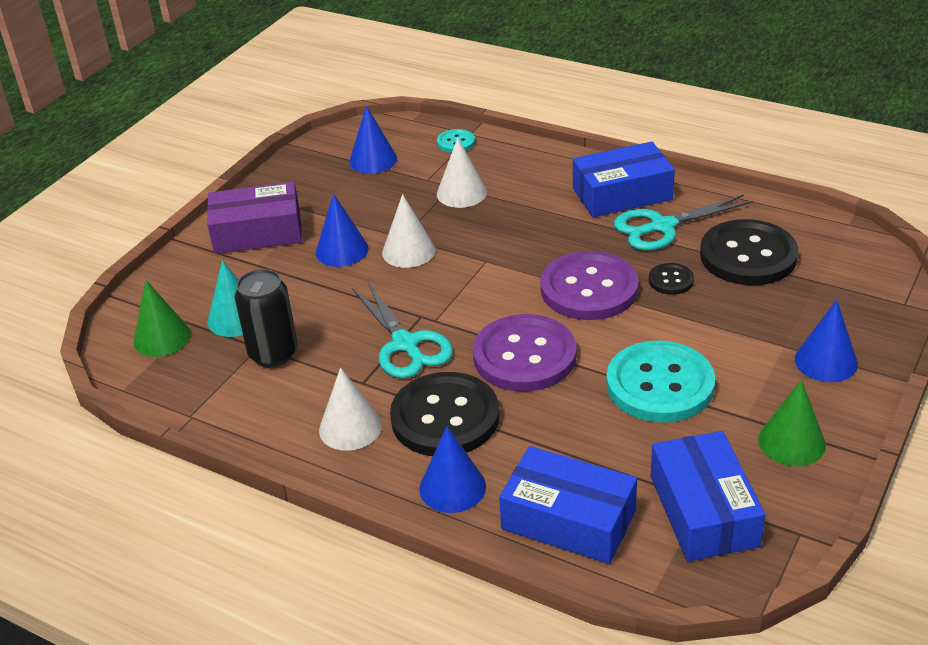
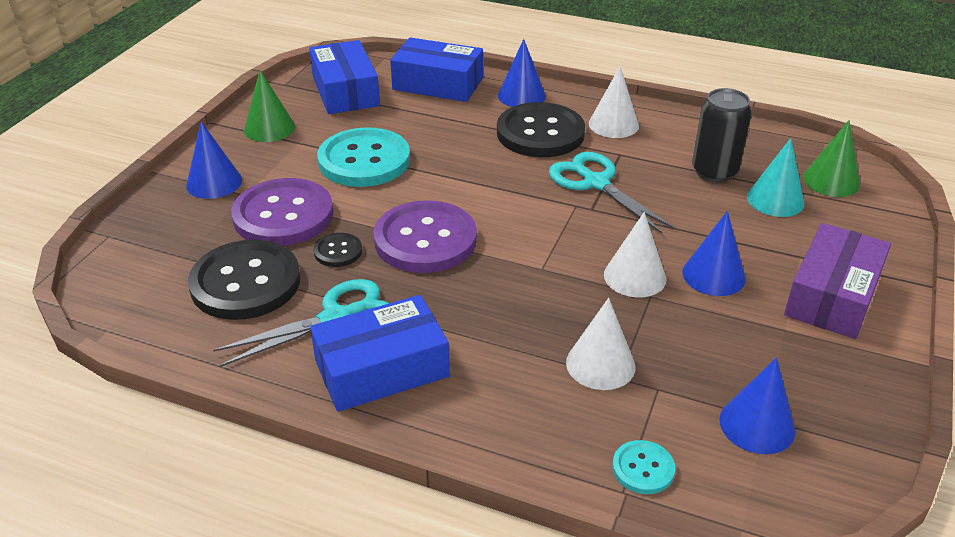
camera: 170 degrees right, 0 degrees up
purple box [207,182,302,254] -> purple box turned 45 degrees counterclockwise [784,223,891,339]
purple button [473,314,577,392] -> purple button moved to [231,178,333,246]

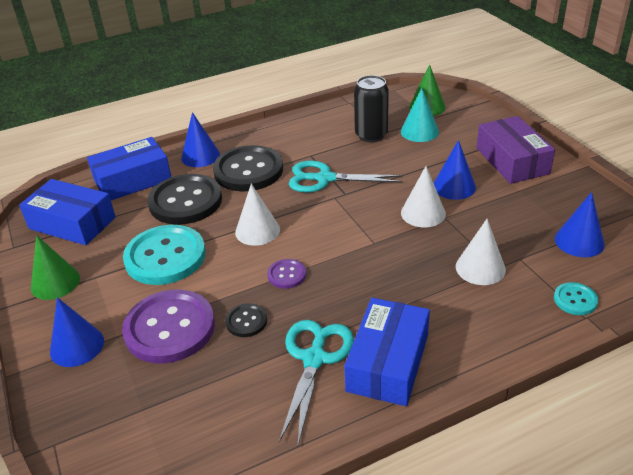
camera: 45 degrees left, 0 degrees up
black button [188,240,300,320] -> black button moved to [147,174,222,225]
purple button [373,200,477,273] -> purple button [267,259,306,289], size x0.46
white cone [589,66,639,138] -> white cone moved to [235,184,280,246]

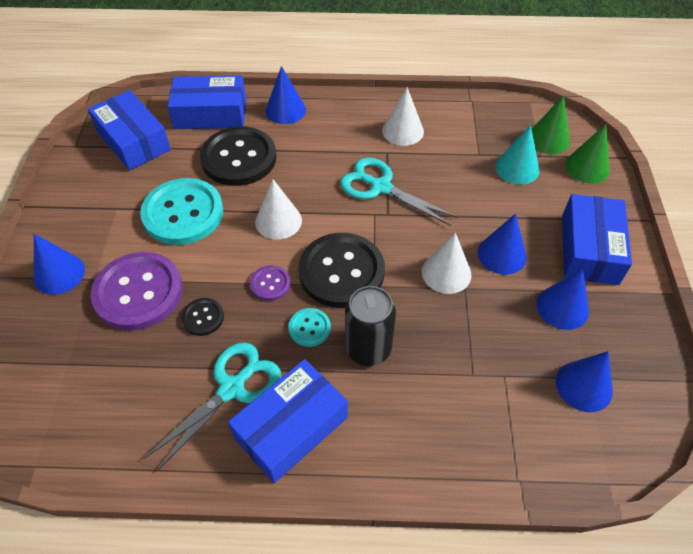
camera: 25 degrees right, 15 degrees up
green cone [31,235,80,300] -> green cone moved to [565,124,610,184]
black button [213,145,283,192] -> black button moved to [298,233,385,308]
black can [354,75,389,142] -> black can moved to [345,286,396,366]
white cone [456,219,506,285] -> white cone moved to [382,87,424,146]
purple box [477,116,555,184] -> blue box [562,194,632,285]
turquoise button [554,282,598,315] -> turquoise button moved to [288,308,331,347]
none -> blue cone [537,268,589,330]

